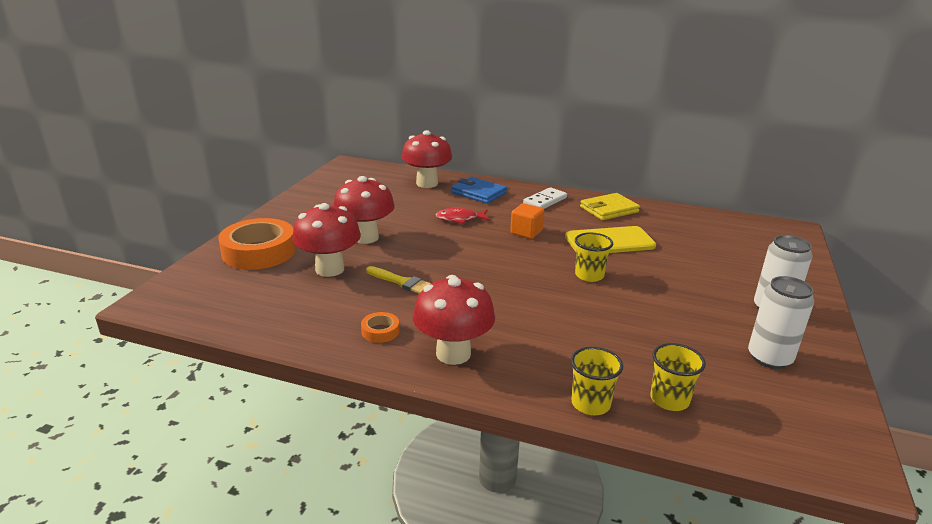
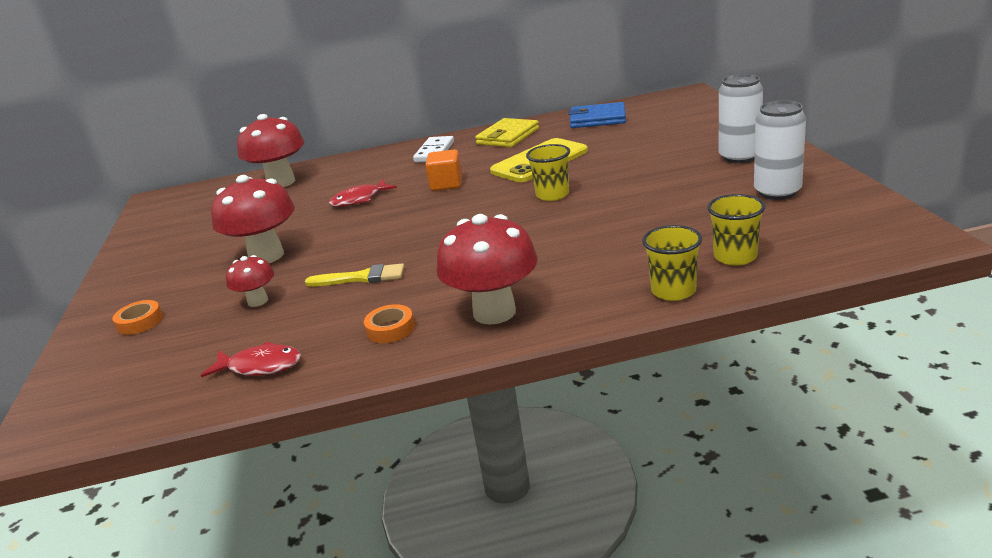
camera: 25 degrees left, 0 degrees up
orange tape [218,218,296,270] -> orange tape [112,300,163,335], size x0.43
red mushroom [292,203,361,277] -> red mushroom [226,255,274,307], size x0.53
blue wallet [451,177,507,204] -> blue wallet moved to [569,102,626,128]
none -> red fish [201,342,301,377]

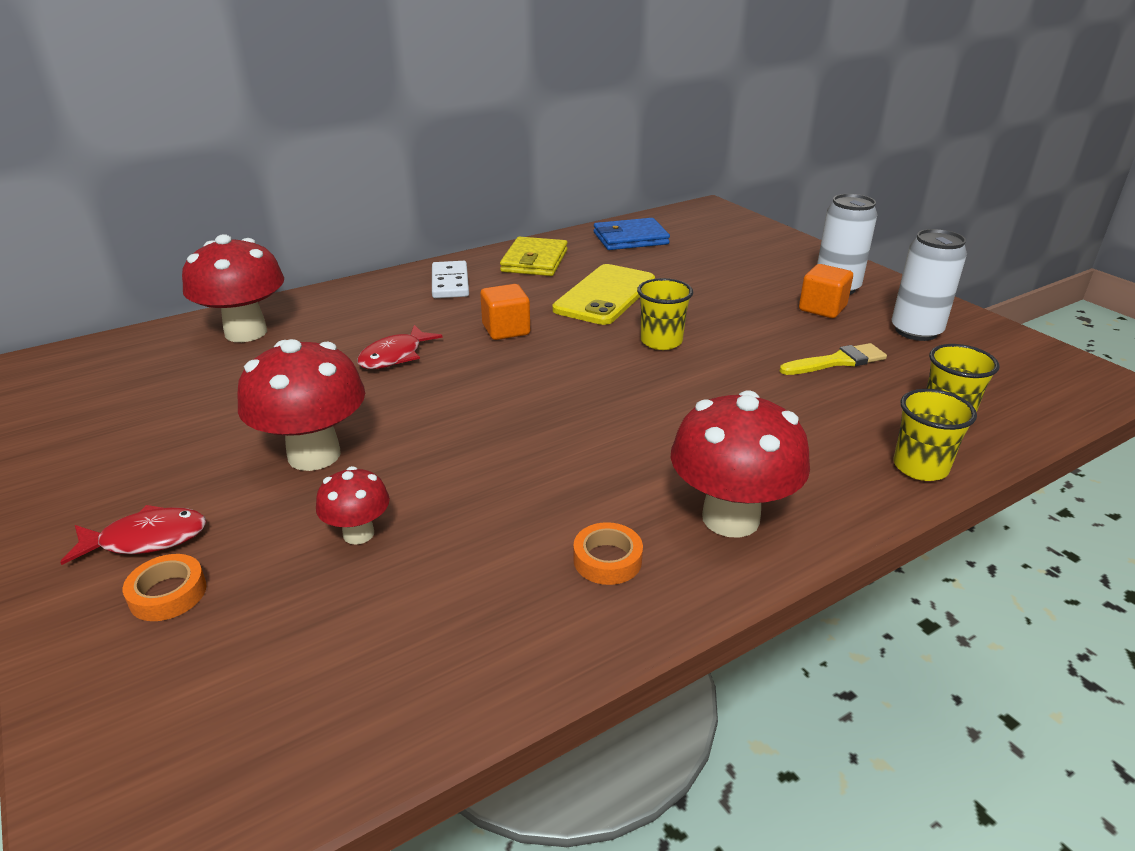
camera: 25 degrees left, 5 degrees up
red fish [201,342,301,377] -> red fish moved to [60,505,206,565]
yellow brush [305,263,404,287] -> yellow brush moved to [780,343,887,375]
none -> orange cube [799,264,853,318]

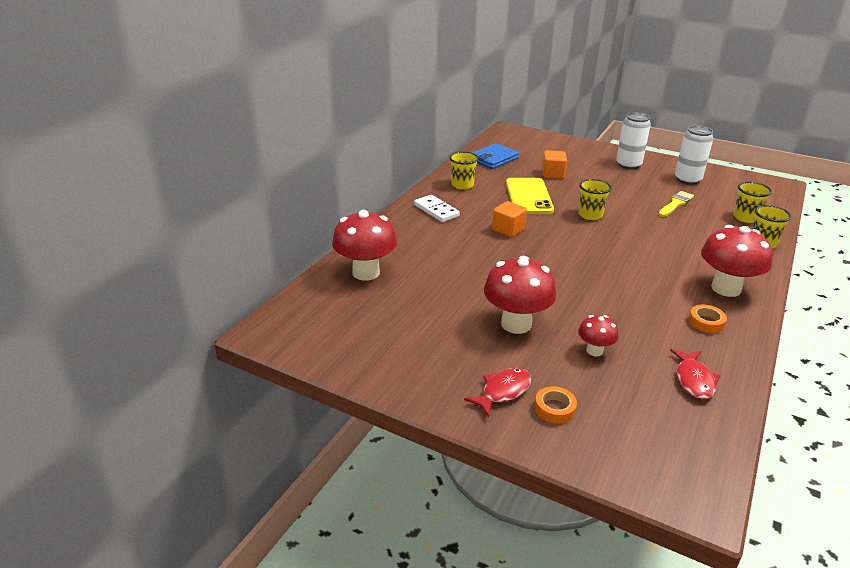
camera: 30 degrees left, 0 degrees up
red fish [357,325,443,369] -> red fish moved to [670,349,721,399]
yellow wallet [500,237,568,276] -> yellow cup [449,151,479,190]
orange cube [799,264,853,318] -> orange cube moved to [542,150,567,179]

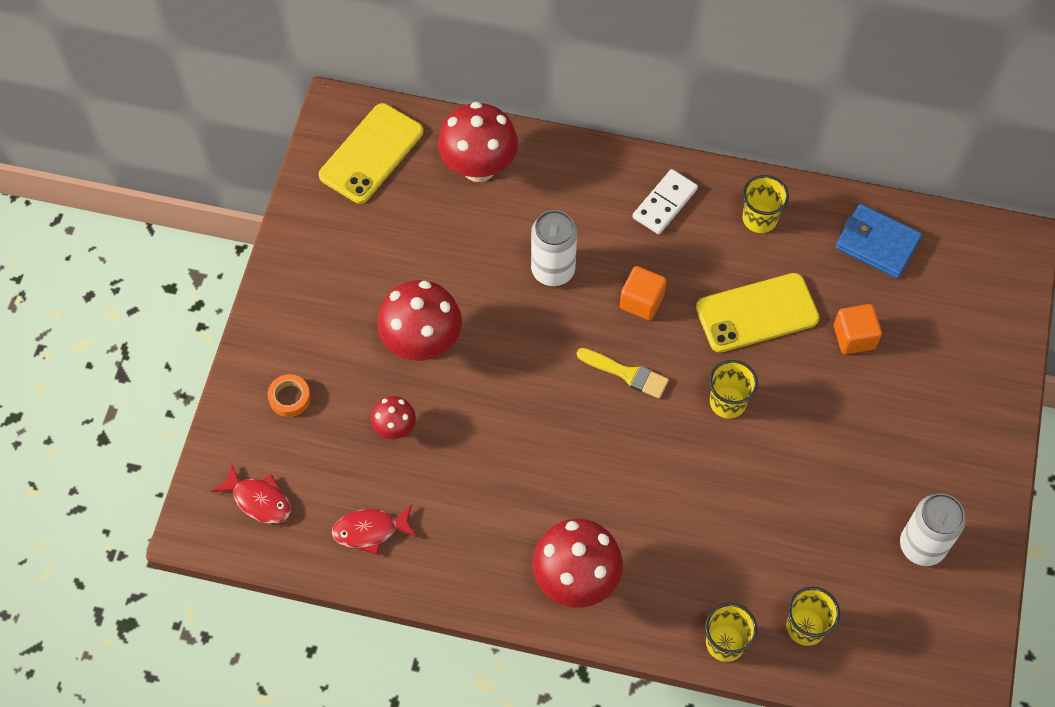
camera: 75 degrees right, 30 degrees up
red fish [464,368,532,418] -> red fish moved to [211,464,291,523]
white can [616,112,651,169] -> white can moved to [531,210,577,286]
yellow brush [658,191,694,217] -> yellow brush moved to [577,348,669,399]
orange tape [688,305,727,333] -> none
none -> yellow phone [319,103,423,204]

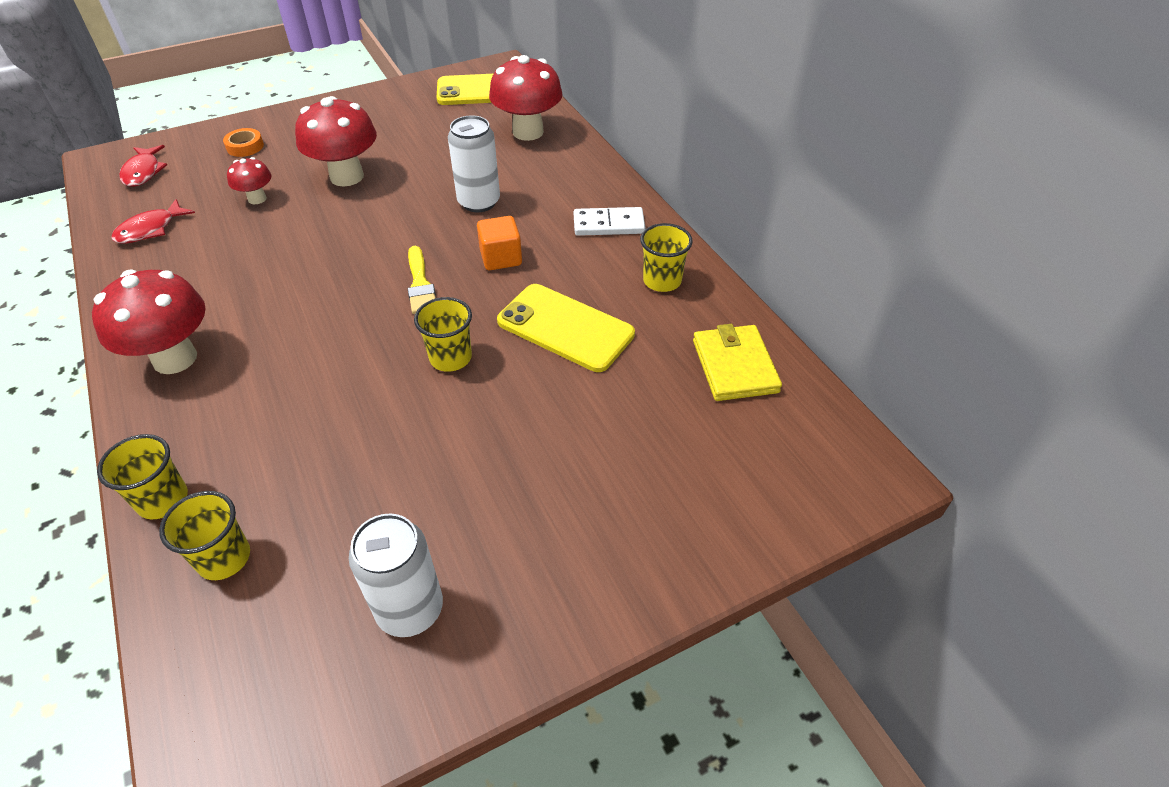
camera: 50 degrees right, 15 degrees down
red fish [332,504,417,555] -> red fish turned 90 degrees counterclockwise [111,199,195,244]
orange cube [834,304,882,354] -> none
blue wallet [835,204,922,278] -> yellow wallet [693,324,782,401]

